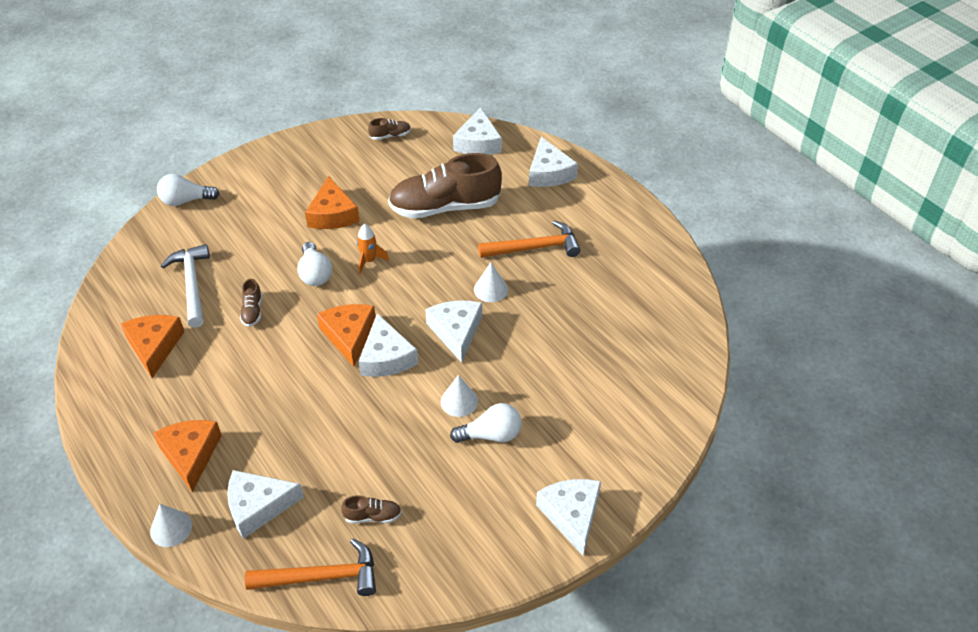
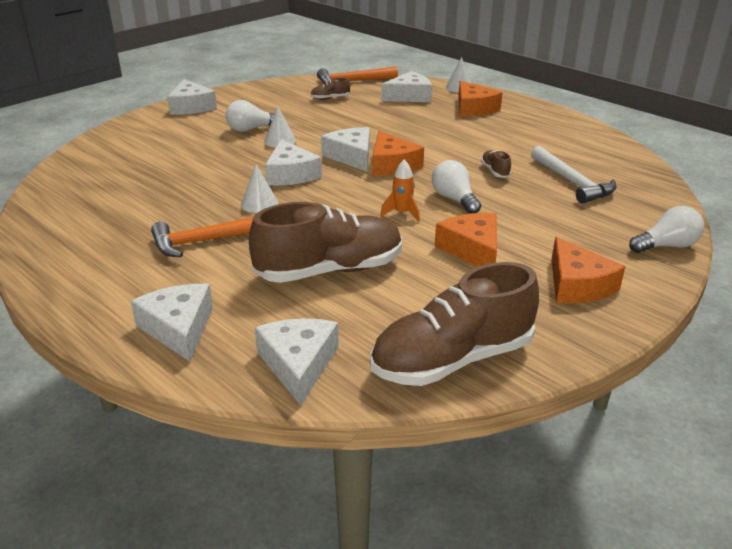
camera: 170 degrees right, 15 degrees down
orange cheese [121,315,185,378] -> orange cheese moved to [551,237,626,304]
brown shoe [368,118,411,140] -> brown shoe [370,262,539,386], size x2.47

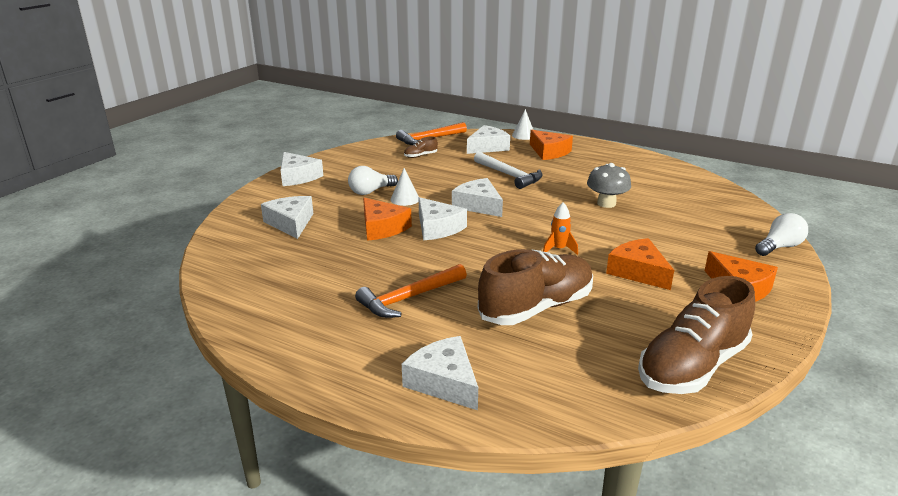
camera: 15 degrees left, 5 degrees down
white cone [241,164,279,213] -> none
white cheese [255,318,339,406] -> white cheese moved to [261,196,313,239]
orange cheese [372,131,424,176] -> orange cheese moved to [363,198,412,241]
white light bulb [432,160,481,214] -> none
brown shoe [481,150,511,178] -> grey mushroom [587,163,631,208]
white hammer [531,146,616,204] -> white hammer moved to [474,152,543,189]

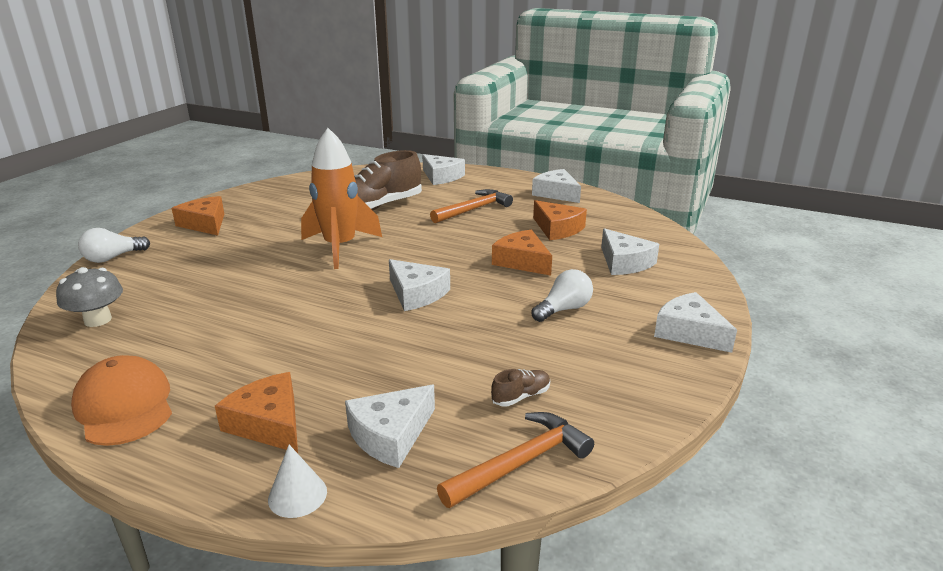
camera: 175 degrees right, 0 degrees up
white cone [390,168,419,206] -> none
white cheese [418,197,467,240] -> white cheese moved to [532,169,581,203]
white hammer [474,152,543,189] -> none
orange rocket [543,202,578,255] -> orange rocket [301,128,382,269], size x2.37
grey mushroom [587,163,631,208] -> grey mushroom moved to [56,267,123,327]
orange cheese [606,238,674,290] -> orange cheese moved to [533,200,587,240]
brown shoe [638,276,755,394] -> none
none -> orange cap [71,355,172,446]

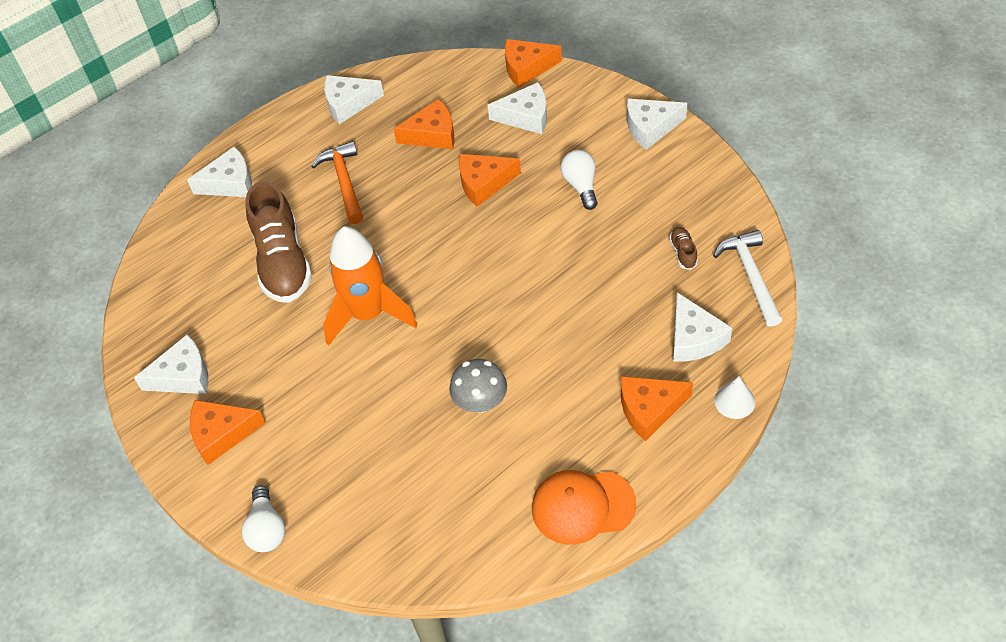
camera: 60 degrees left, 25 degrees up
grey mushroom [56,267,123,327] -> grey mushroom moved to [449,359,507,413]
white cheese [389,259,450,311] -> white cheese moved to [134,335,208,394]
orange hammer [437,412,594,508] -> white hammer [713,230,782,327]
none -> orange cheese [505,39,562,88]

